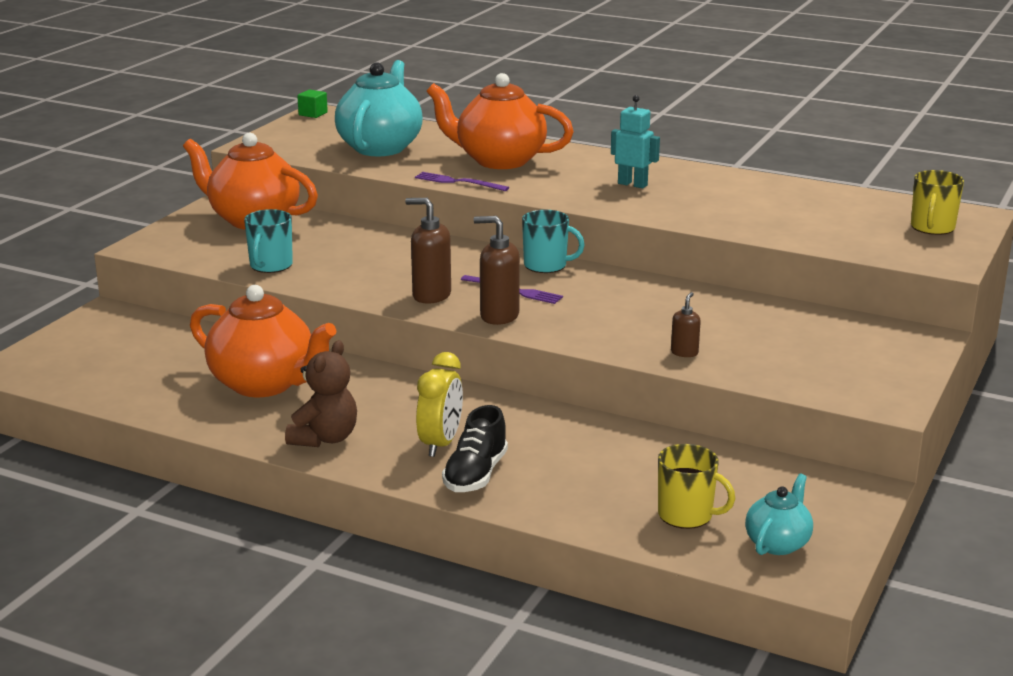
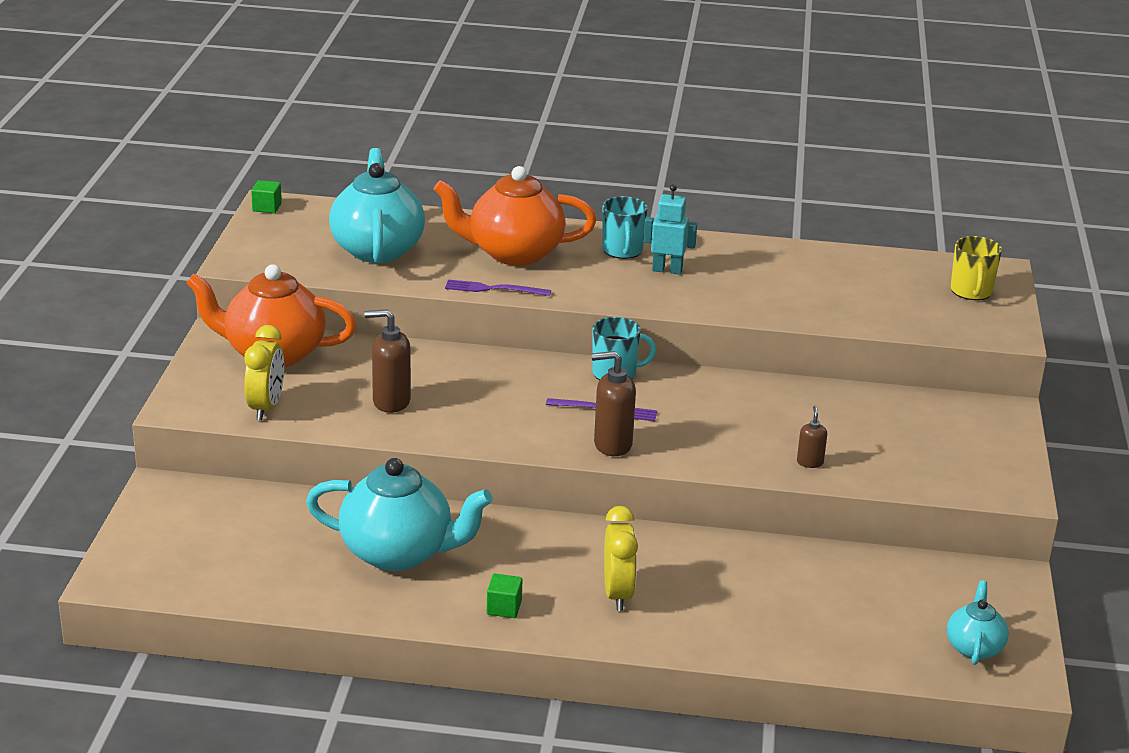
camera: 20 degrees left, 5 degrees up
orange teapot [190,285,337,397] -> turquoise teapot [306,458,493,571]
turquoise mug [244,209,293,273] -> turquoise mug moved to [602,196,648,259]
brown teddy bear [285,340,357,447] -> green cube [487,573,523,618]
brown soap dispenser [405,198,451,304] -> brown soap dispenser moved to [364,309,411,413]
black shoe [442,405,508,492] -> none
yellow mug [658,444,735,529] -> none
none -> yellow clock [244,325,284,420]

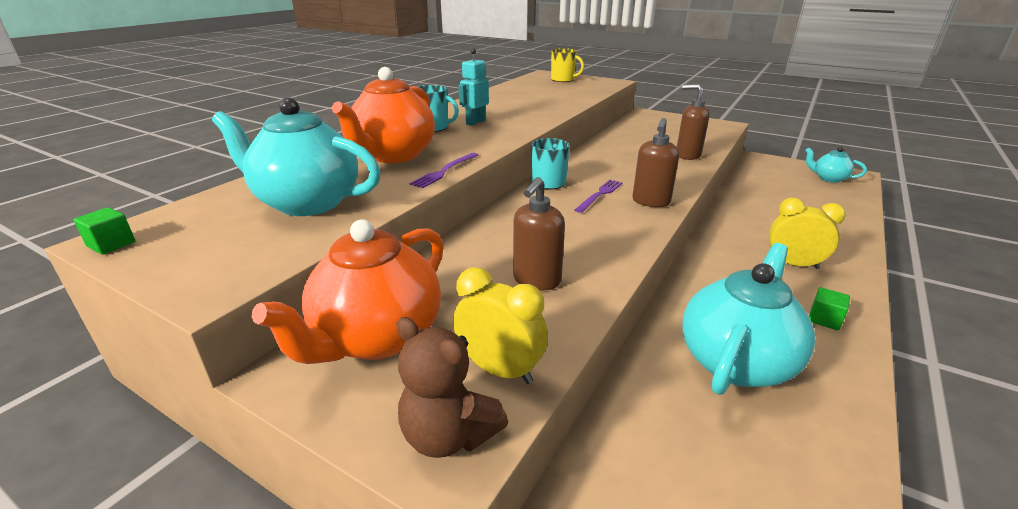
camera: 65 degrees left, 0 degrees up
brown soap dispenser [797,405,827,468] -> brown soap dispenser [677,84,710,160], size x1.80
none -> brown teddy bear [396,317,508,458]

